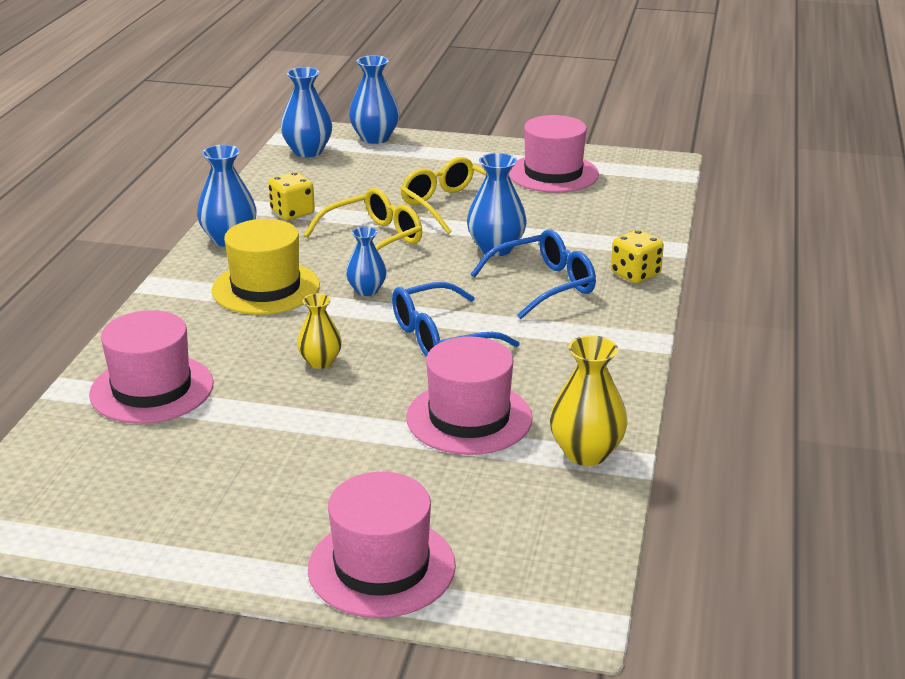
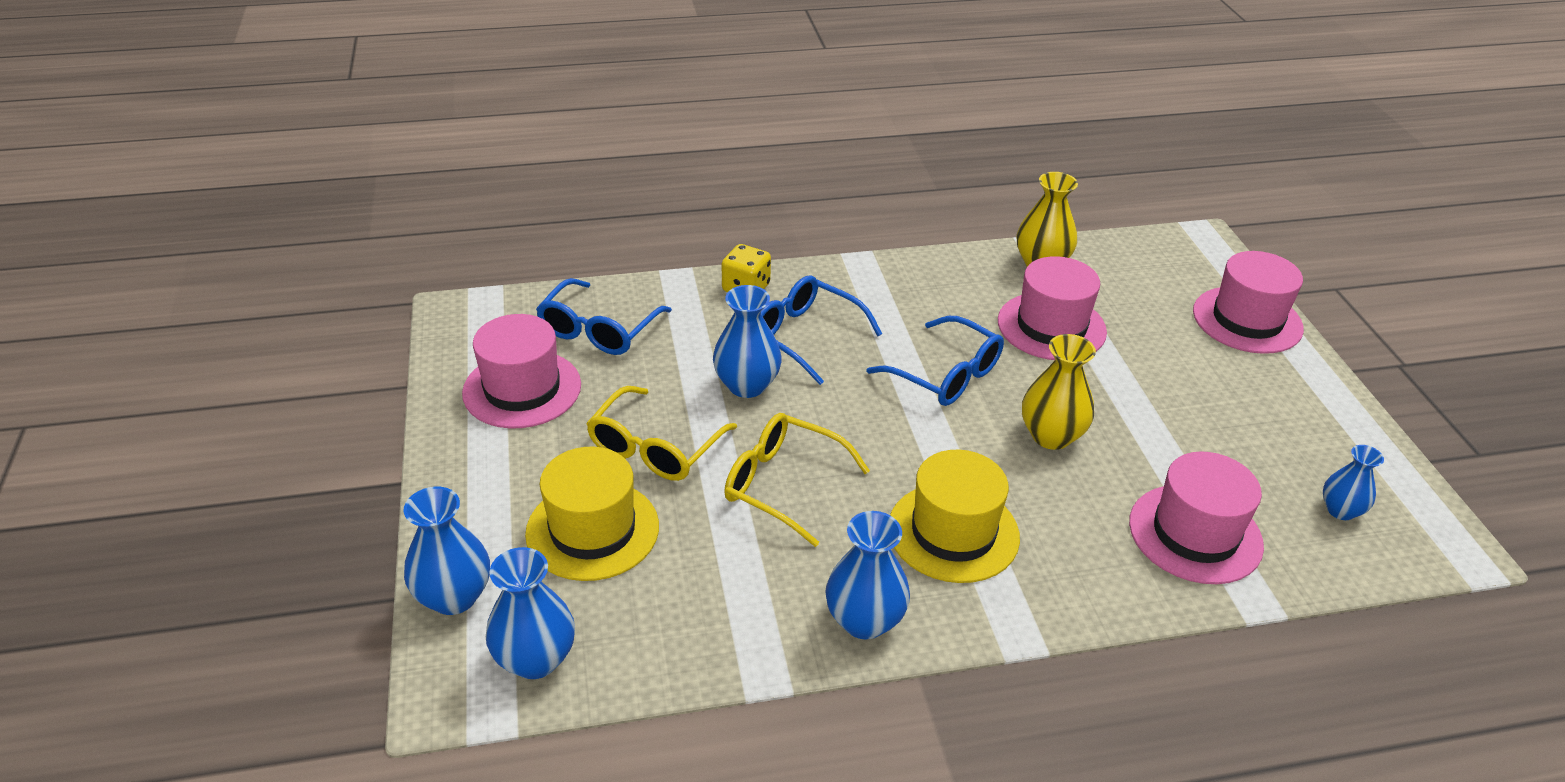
camera: 115 degrees left, 10 degrees up
yellow dice [268,172,315,220] -> none
yellow vase [297,293,342,369] -> yellow vase [1022,334,1096,450], size x1.56
blue vase [346,227,387,296] -> blue vase moved to [1323,445,1384,520]
none -> yellow hat [525,447,659,581]
none -> blue glasses [536,278,672,355]

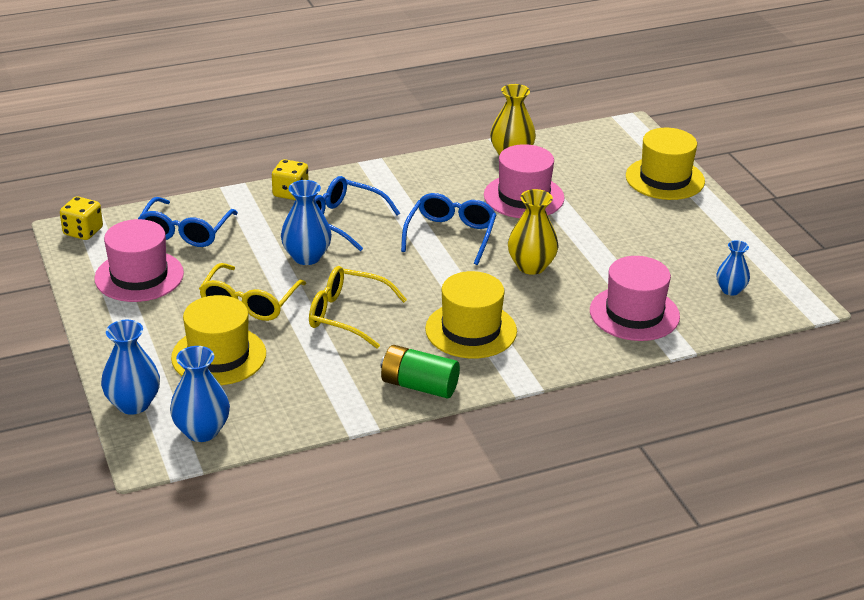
camera: 10 degrees left, 5 degrees down
blue vase [825,511,910,639] -> green battery [381,345,460,398]
blue glasses [867,316,1004,406] -> blue glasses turned 105 degrees counterclockwise [401,193,496,265]
pink hat [1193,251,1304,354] -> yellow hat [626,128,705,200]
none -> yellow dice [60,196,103,240]

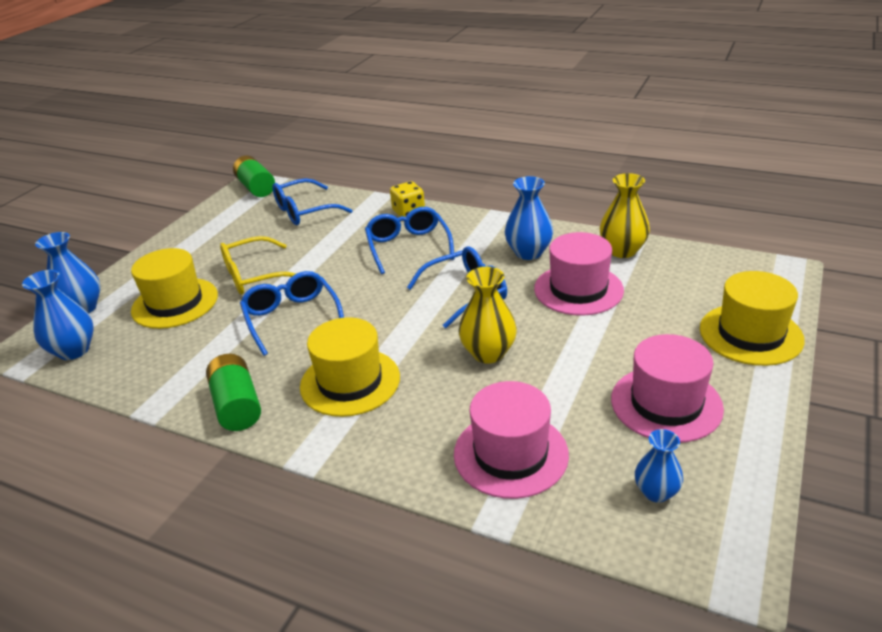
camera: 50 degrees right, 0 degrees up
yellow dice [60,196,103,240] -> green battery [233,156,275,197]
pink hat [94,219,184,302] -> pink hat moved to [611,334,724,443]
blue vase [281,180,332,265] -> blue vase moved to [505,176,553,260]
yellow glasses [309,266,407,349] -> blue glasses [240,271,344,356]

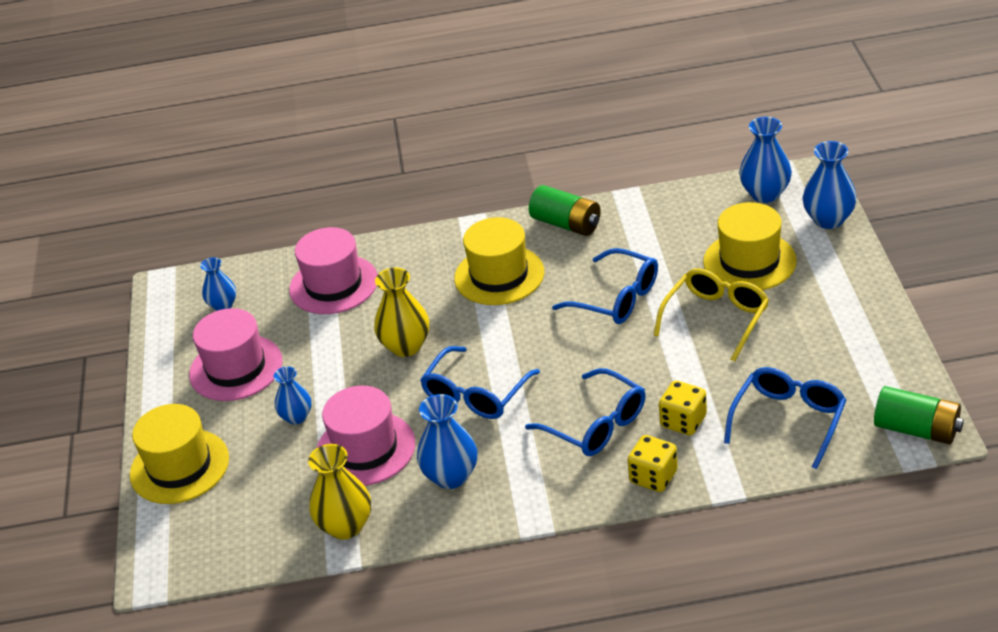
camera: 150 degrees right, 5 degrees up
none -> blue vase [274,367,311,425]
none -> yellow dice [659,380,707,436]

